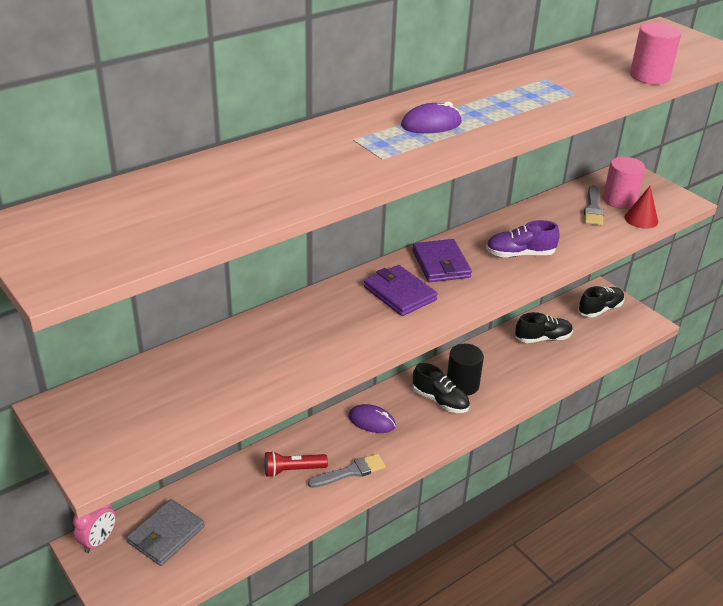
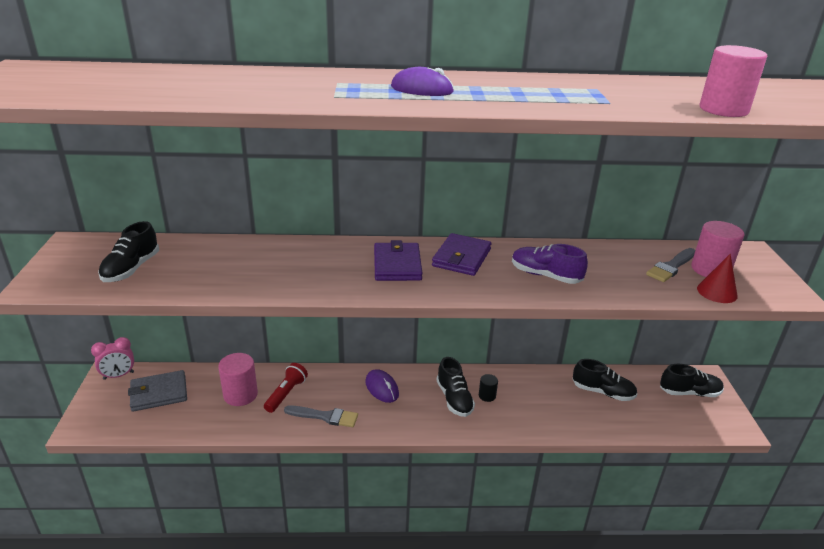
camera: 35 degrees right, 5 degrees down
red flashlight [265,451,328,477] -> red flashlight turned 90 degrees clockwise [264,363,308,413]
black cylinder [447,344,484,396] -> black cylinder [479,374,498,402], size x0.53
none -> black shoe [98,221,159,282]
none -> pink cylinder [218,353,258,406]

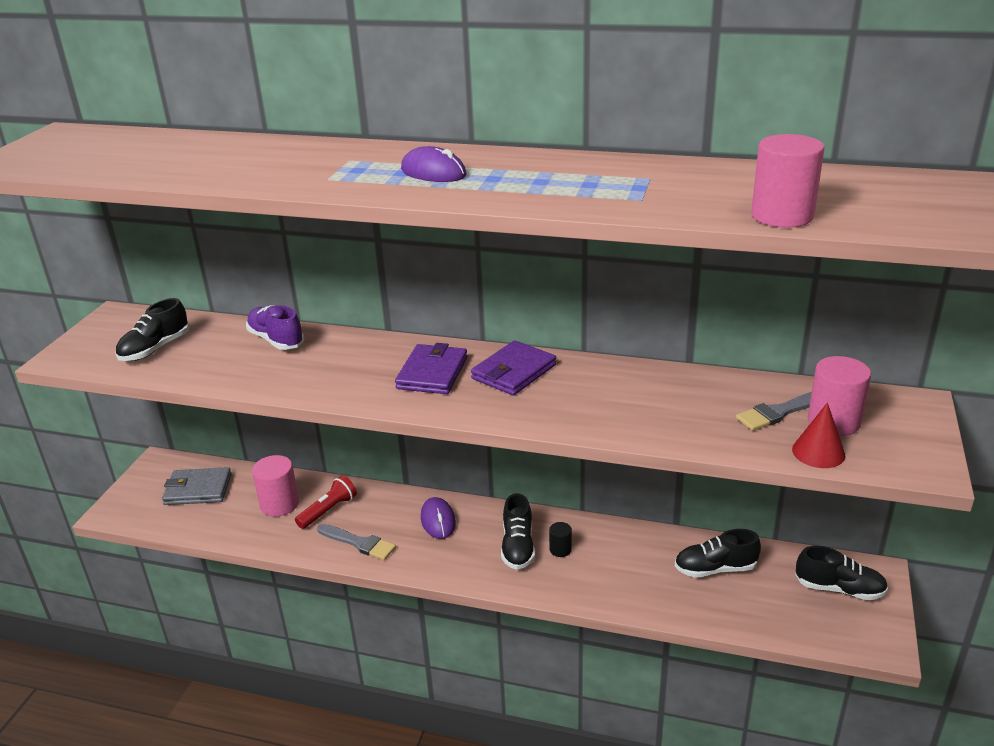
camera: 20 degrees right, 0 degrees up
pink clock [91,337,134,380] -> none
purple shoe [512,244,588,284] -> purple shoe moved to [246,305,304,350]
black shoe [573,359,637,401] -> black shoe turned 135 degrees clockwise [675,529,761,578]

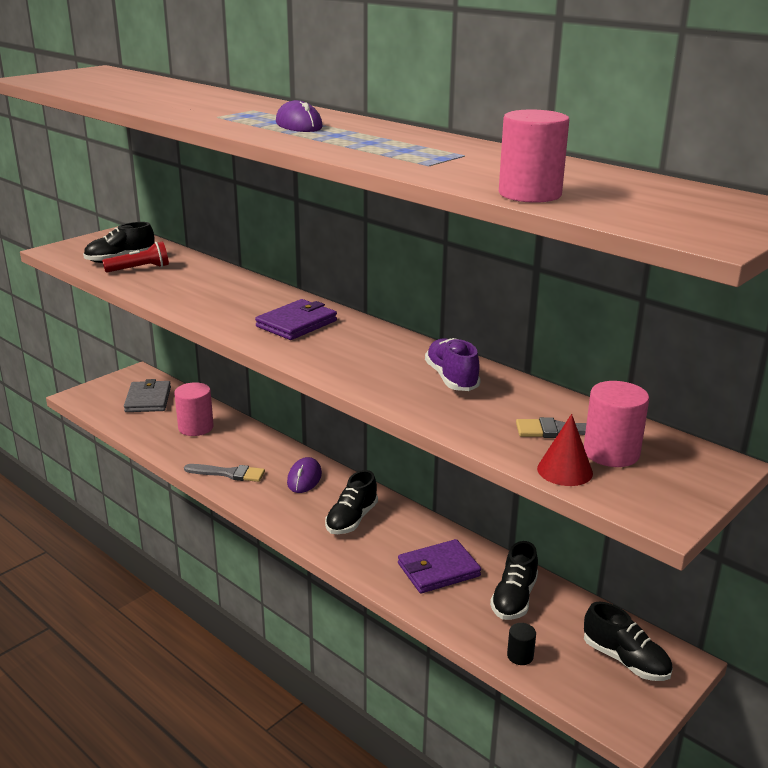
camera: 25 degrees right, 5 degrees down
grey wallet [162,467,232,505] -> grey wallet turned 60 degrees clockwise [124,379,171,412]
purple shoe [246,305,304,350] -> purple shoe moved to [425,338,481,391]
red flashlight [295,475,357,529] -> red flashlight moved to [102,241,169,272]
grey brush [317,524,396,560] -> grey brush turned 45 degrees counterclockwise [184,464,265,482]
purple wallet [471,340,556,396] -> purple wallet moved to [398,539,481,593]
black cylinder [549,522,572,557] -> black cylinder moved to [507,623,536,665]
black shoe [675,529,761,578] -> black shoe turned 90 degrees counterclockwise [490,541,538,620]

